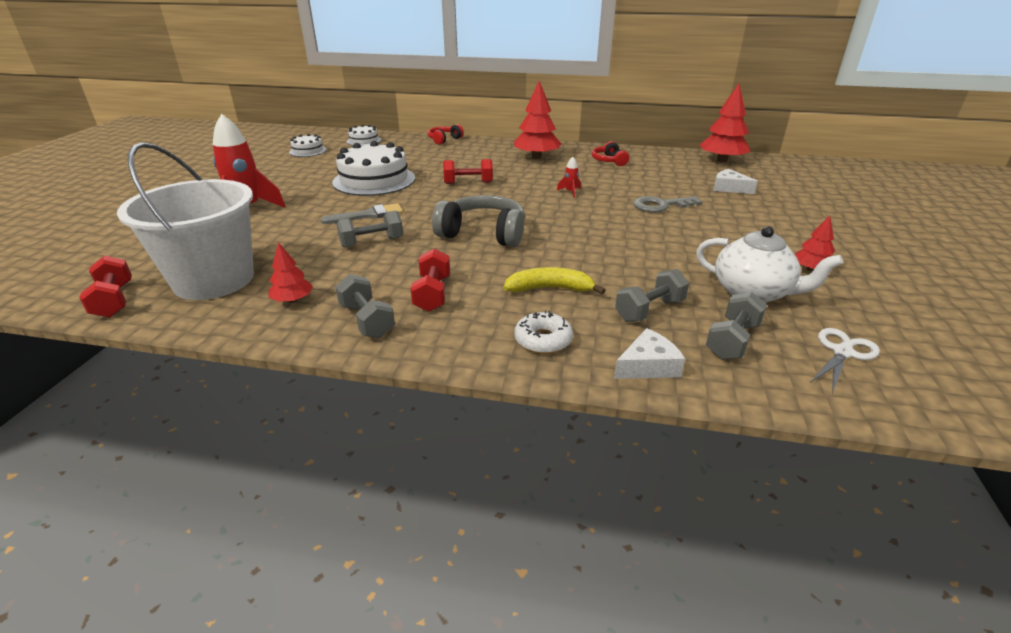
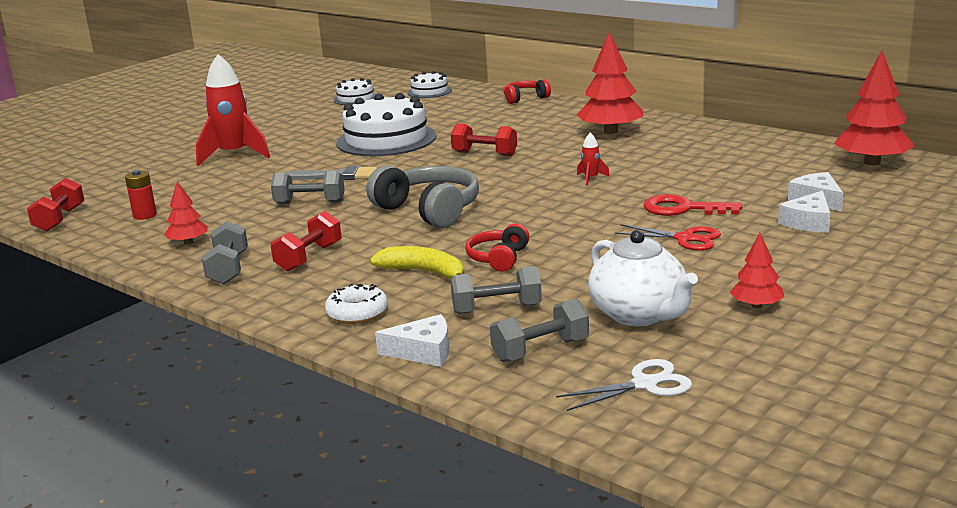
camera: 30 degrees right, 10 degrees down
white bucket [117,142,254,300] -> red battery [125,170,157,220]
red headphones [592,141,629,166] -> red headphones moved to [465,224,529,272]
grey key [633,196,702,213] -> red key [643,194,742,216]
none -> red scissors [615,224,721,251]
none -> white cheese [778,191,830,233]

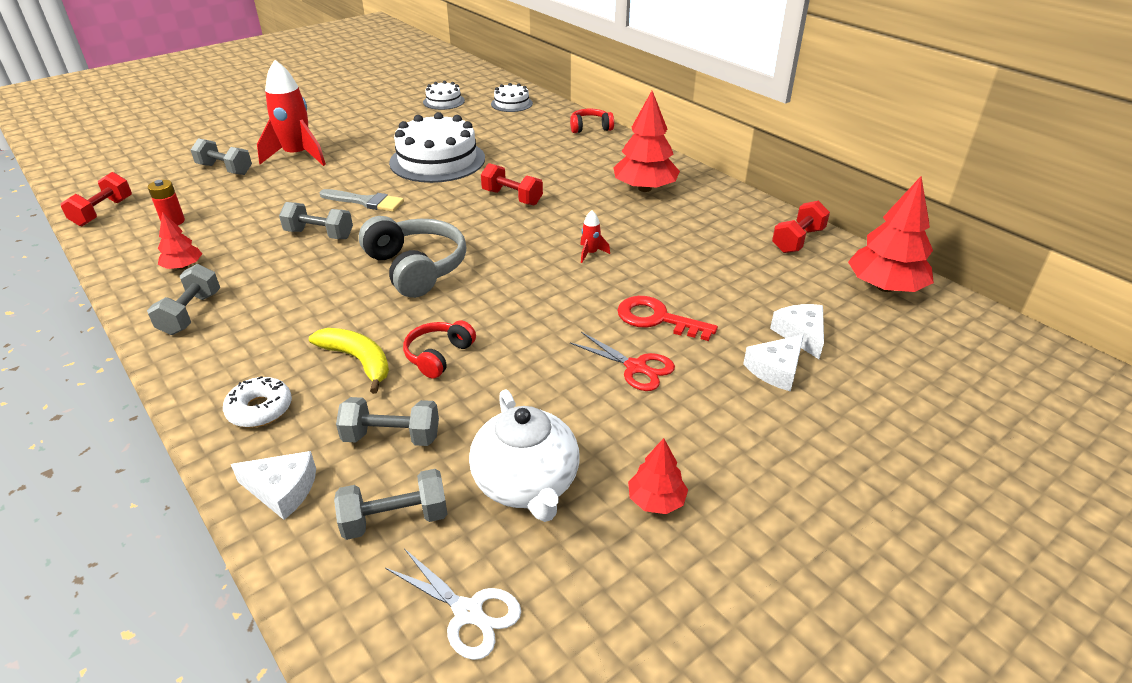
camera: 10 degrees right, 15 degrees up
red dumbbell [271,211,342,272] -> red dumbbell moved to [772,201,830,253]
white scissors [556,359,692,411] -> white scissors turned 45 degrees clockwise [385,548,521,660]
none -> grey dumbbell [191,138,252,175]

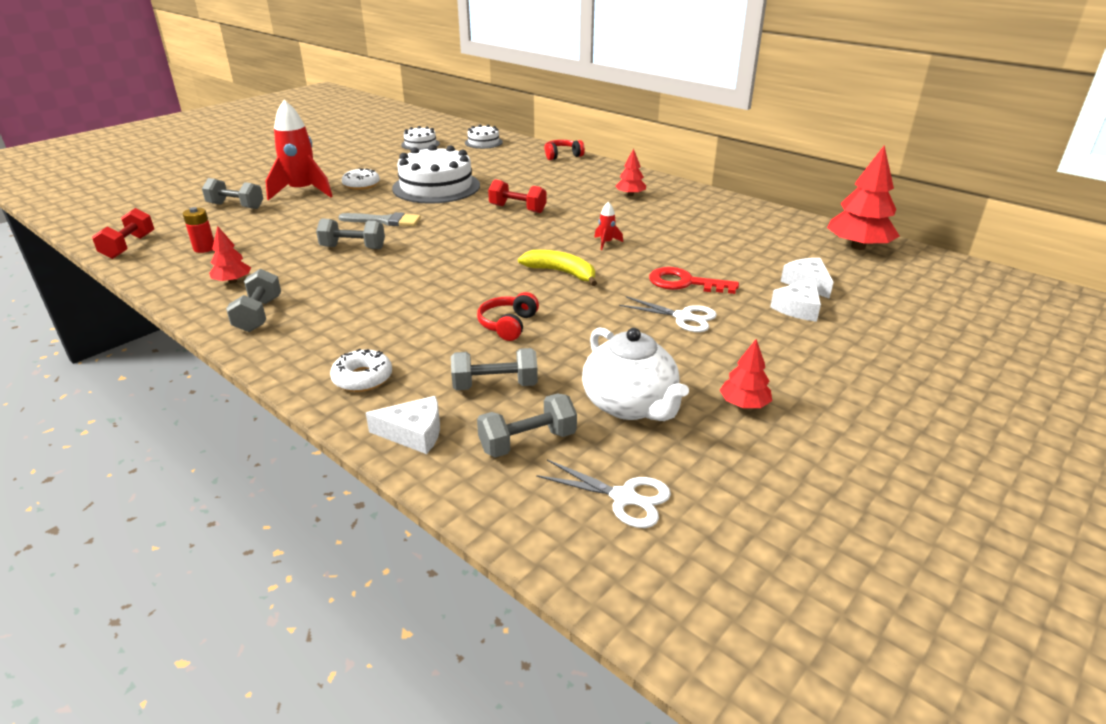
camera: 10 degrees left, 5 degrees down
yellow banana [309,328,389,394] -> yellow banana moved to [518,250,597,286]
grey headphones [359,216,466,298] -> none
red scissors [570,332,675,391] -> white scissors [619,296,717,332]
red tree [613,91,680,192] -> red tree [616,148,646,196], size x0.53
red dumbbell [772,201,830,253] -> none
none -> white donut [342,168,380,190]

